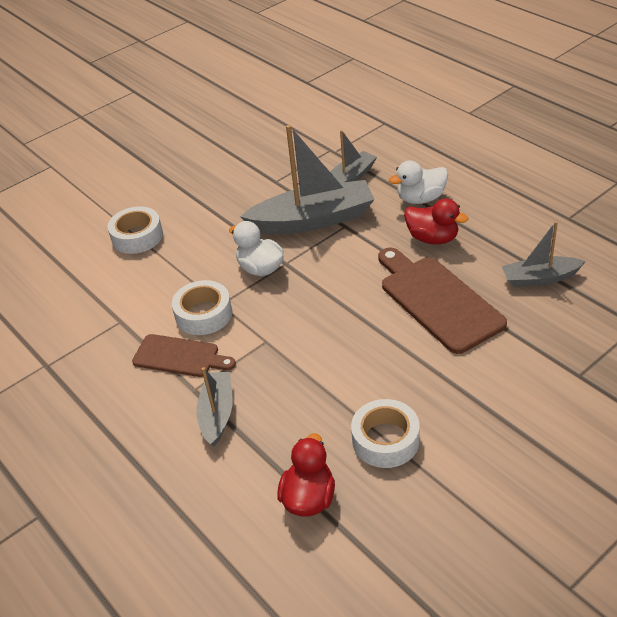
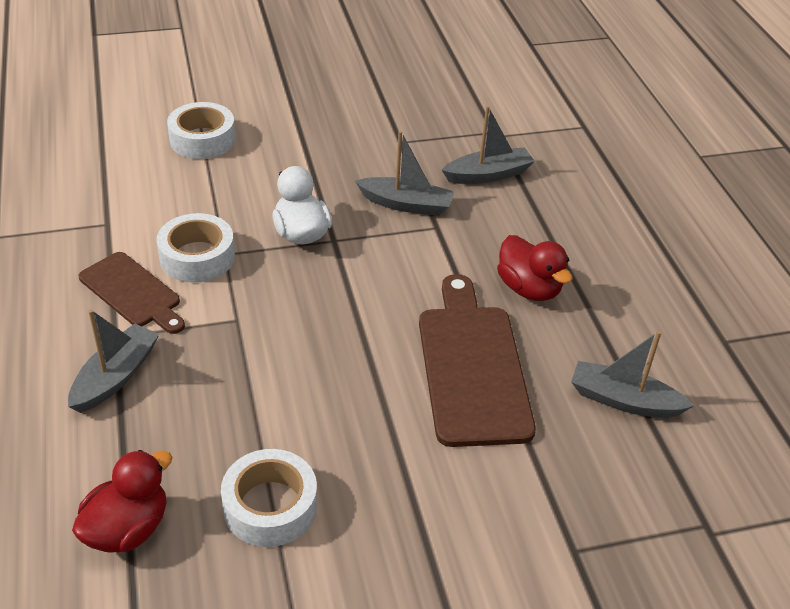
camera: 20 degrees right, 0 degrees up
grey boat [240,125,375,234] -> grey boat [355,131,454,216], size x0.56
white duck [389,160,448,204] -> none

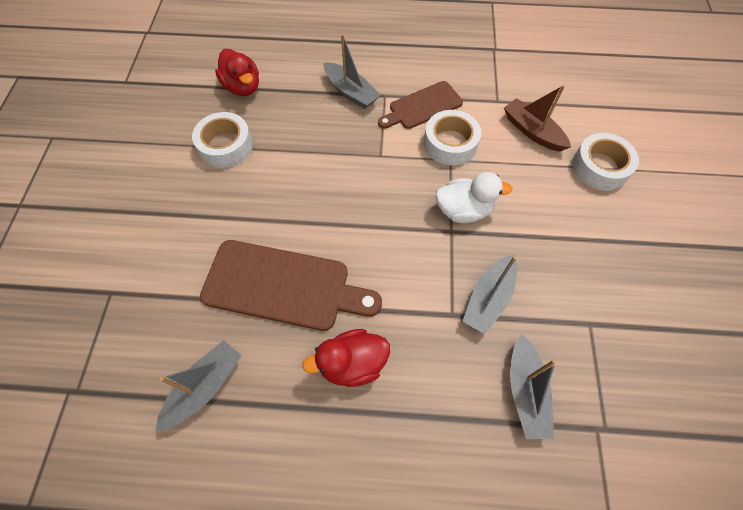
camera: 110 degrees right, 20 degrees up
none -> brown boat [504,85,571,152]

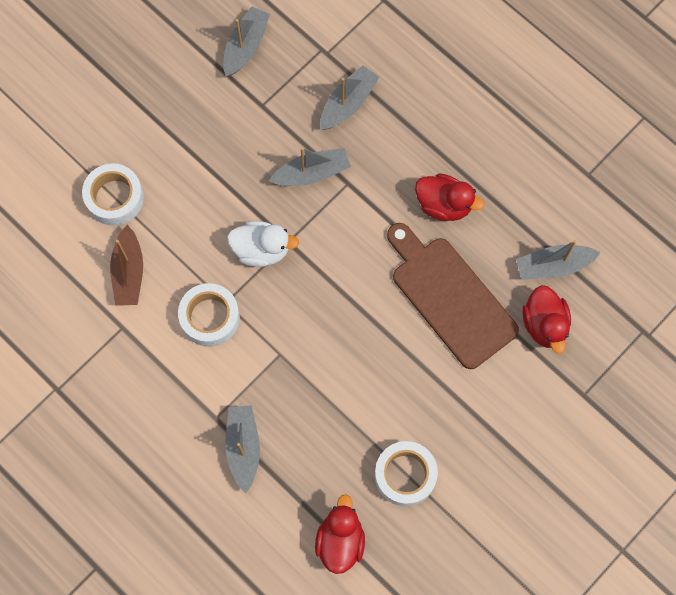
camera: 140 degrees left, 10 degrees up
brown cutting board [378,81,463,129] -> none
white duck [435,172,513,223] -> white duck turned 150 degrees clockwise [227,221,299,267]
none -> grey boat [223,6,270,77]
none -> red duck [522,285,571,354]

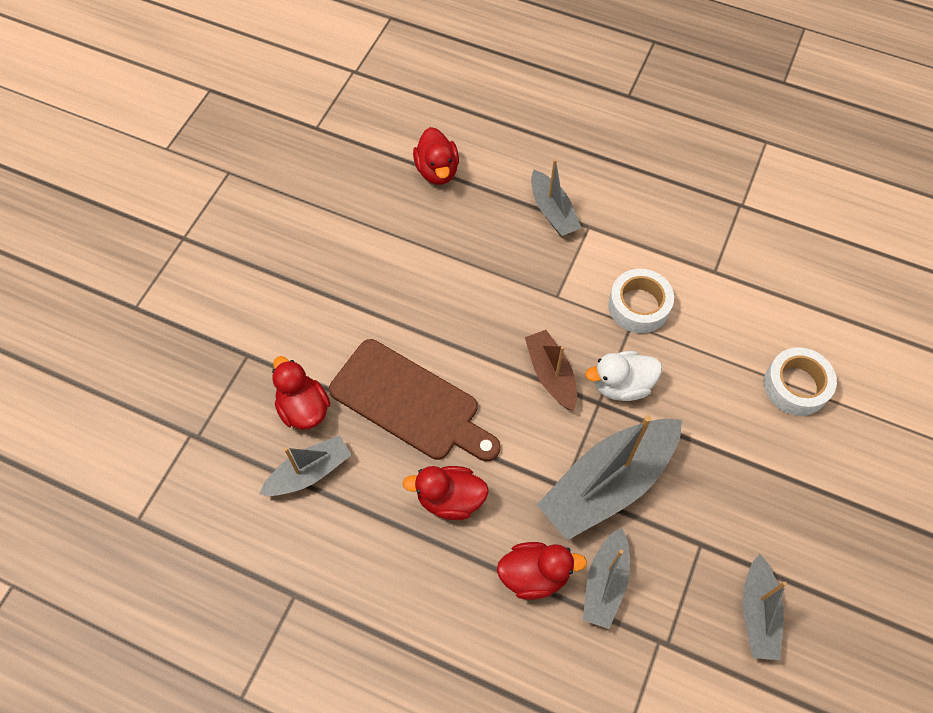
camera: 160 degrees right, 10 degrees down
brown boat [110,225,143,306] -> brown boat moved to [525,330,577,411]
grey boat [269,147,351,186] -> grey boat [537,415,682,540], size x1.78
white tape [375,441,438,506] -> none
none -> red duck [497,542,587,600]

